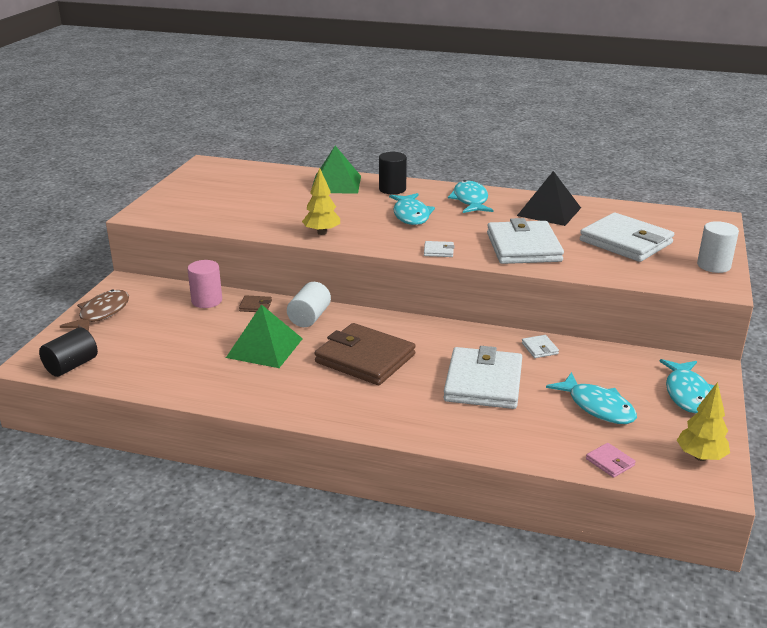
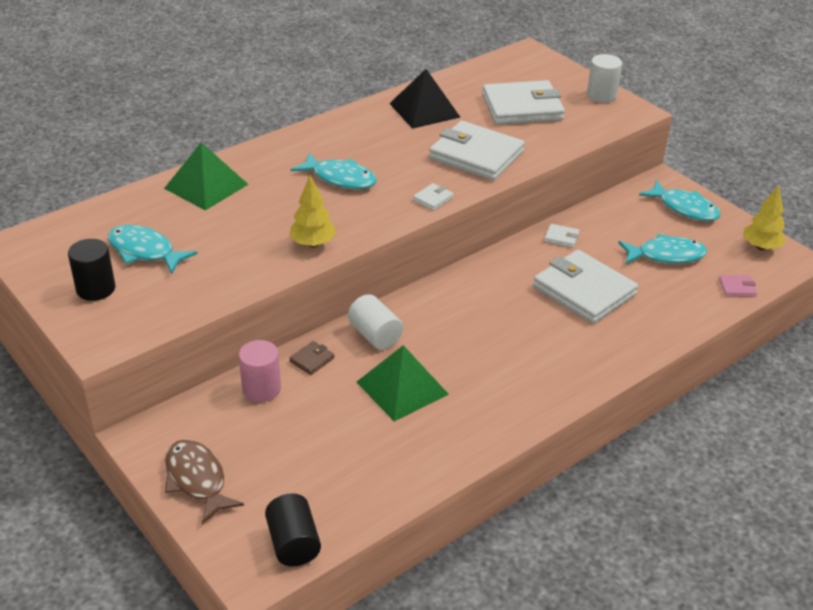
camera: 55 degrees left, 10 degrees up
brown wallet [315,323,416,385] -> none
black cylinder [379,152,407,194] -> black cylinder moved to [68,239,115,301]
turquoise fish [448,180,494,213] -> turquoise fish moved to [108,225,198,274]

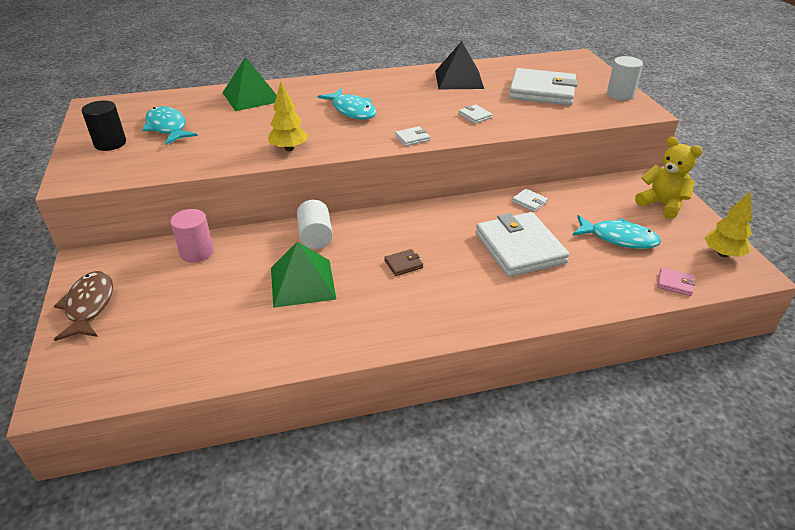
camera: 25 degrees right, 0 degrees up
black cylinder [265,493,321,566] -> none
brown wallet [289,341,335,375] -> brown wallet moved to [384,249,423,276]
white wallet [429,121,525,181] -> white wallet [458,104,493,124], size x0.40
turquoise fish [639,180,721,221] -> yellow teddy bear [635,137,703,219]

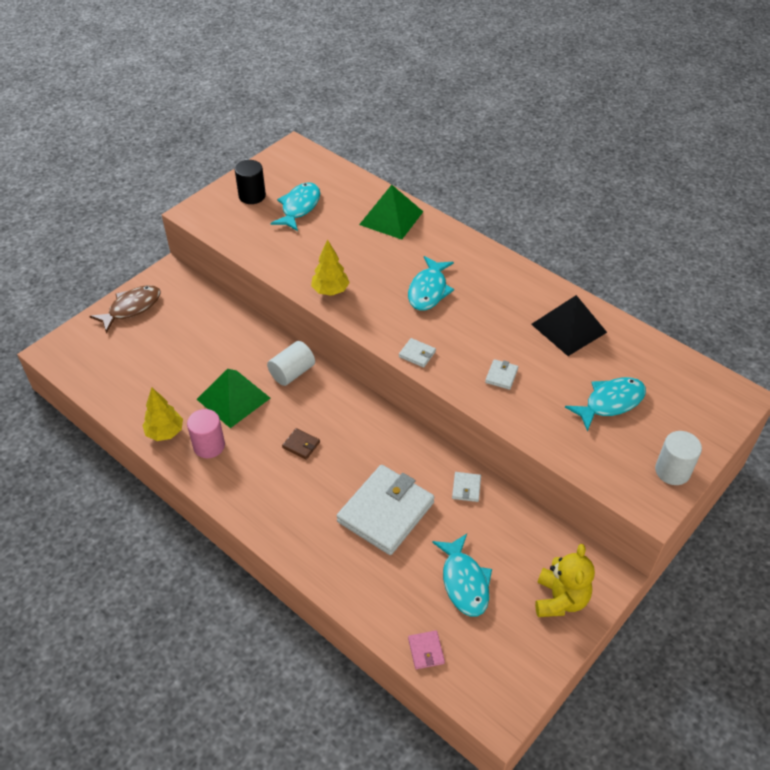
camera: 55 degrees right, 10 degrees up
pink cylinder [170,209,214,263] -> pink cylinder moved to [187,409,225,458]
white wallet [509,68,578,105] -> turquoise fish [565,377,646,431]
yellow tree [705,191,752,257] -> yellow tree moved to [142,387,183,441]

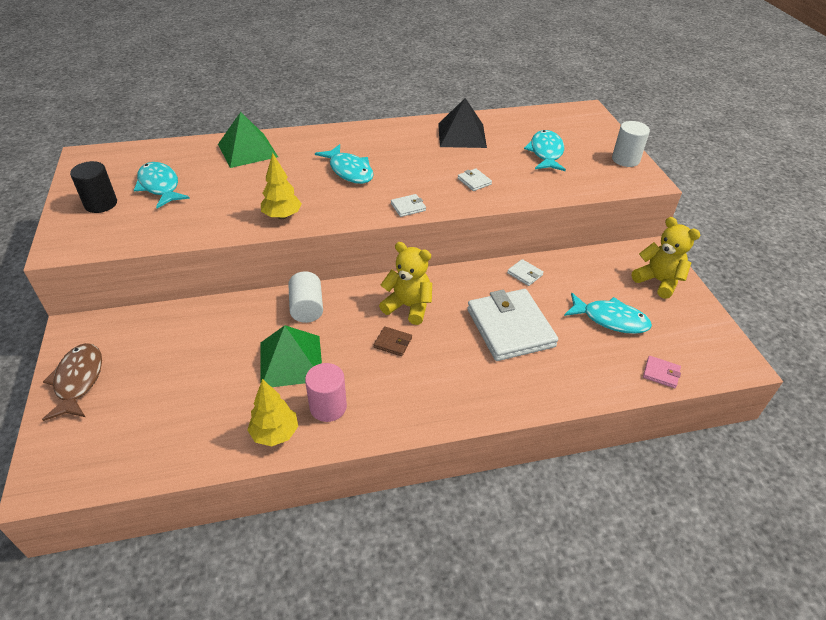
camera: 55 degrees left, 5 degrees down
brown wallet [282,428,320,460] -> brown wallet turned 45 degrees clockwise [374,326,412,356]
none -> yellow teddy bear [379,242,432,325]

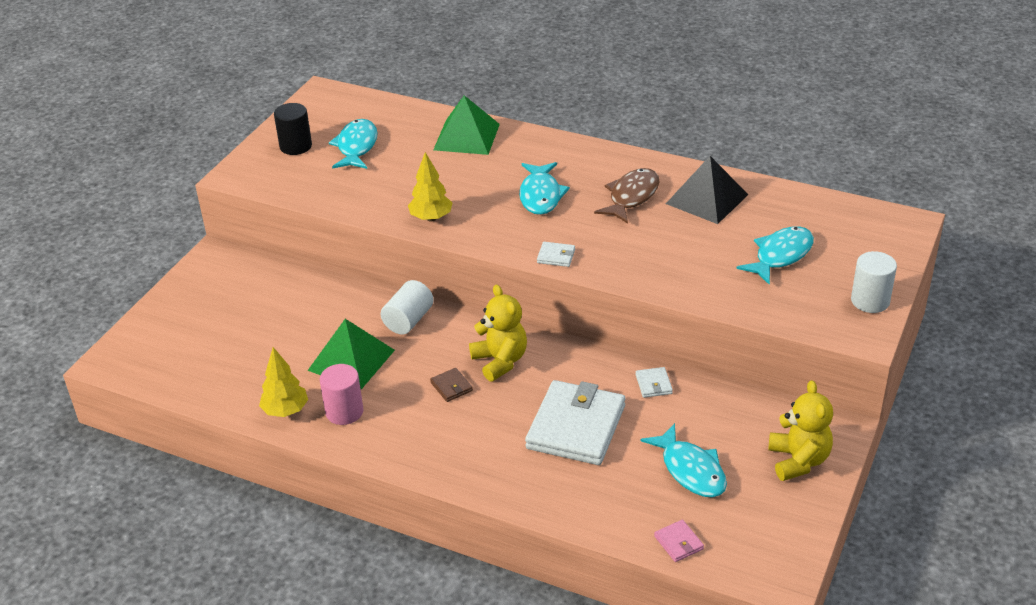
camera: 40 degrees right, 5 degrees down
brown fish [42,343,102,421] -> brown fish moved to [594,168,660,224]
white wallet [458,168,492,191] -> none

